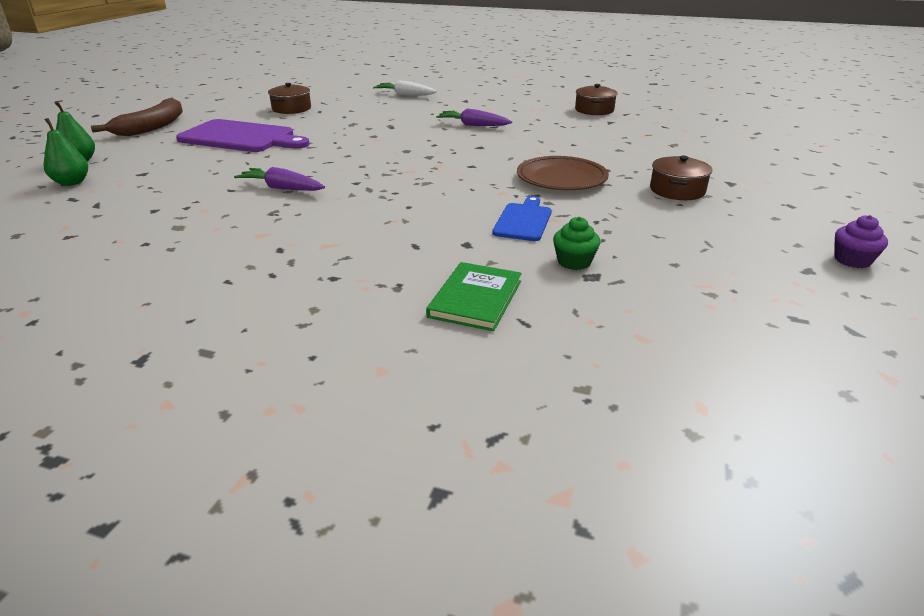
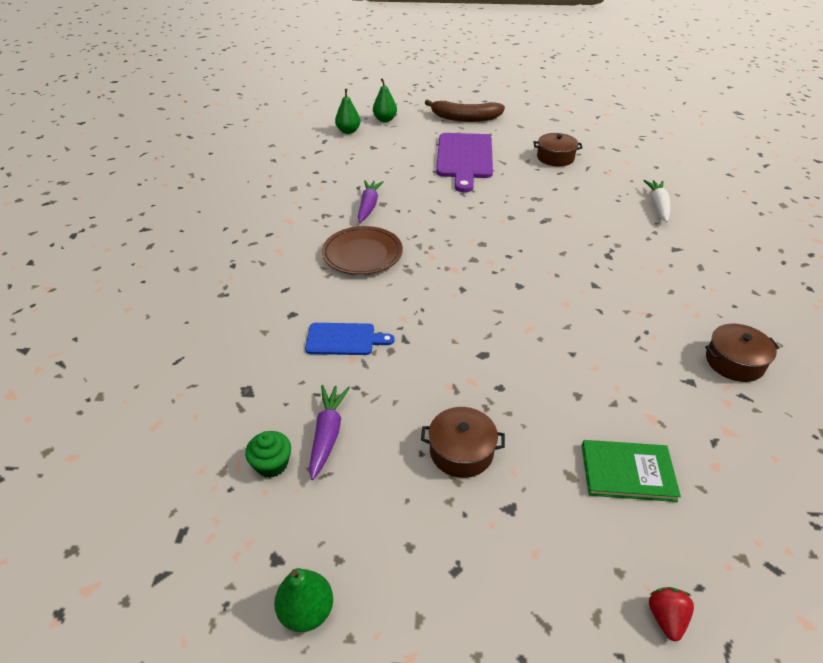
camera: 75 degrees right, 10 degrees up
green book [426,262,522,331] -> green book moved to [582,440,681,502]
purple carrot [436,108,512,126] -> purple carrot moved to [309,385,350,480]
brown plate [517,156,609,190] -> brown plate moved to [322,226,403,275]
green cupcake [553,217,600,270] -> green cupcake moved to [245,431,291,478]
purple cupcake [834,215,888,268] -> green pear [274,568,333,632]
none -> red strawberry [649,587,694,641]

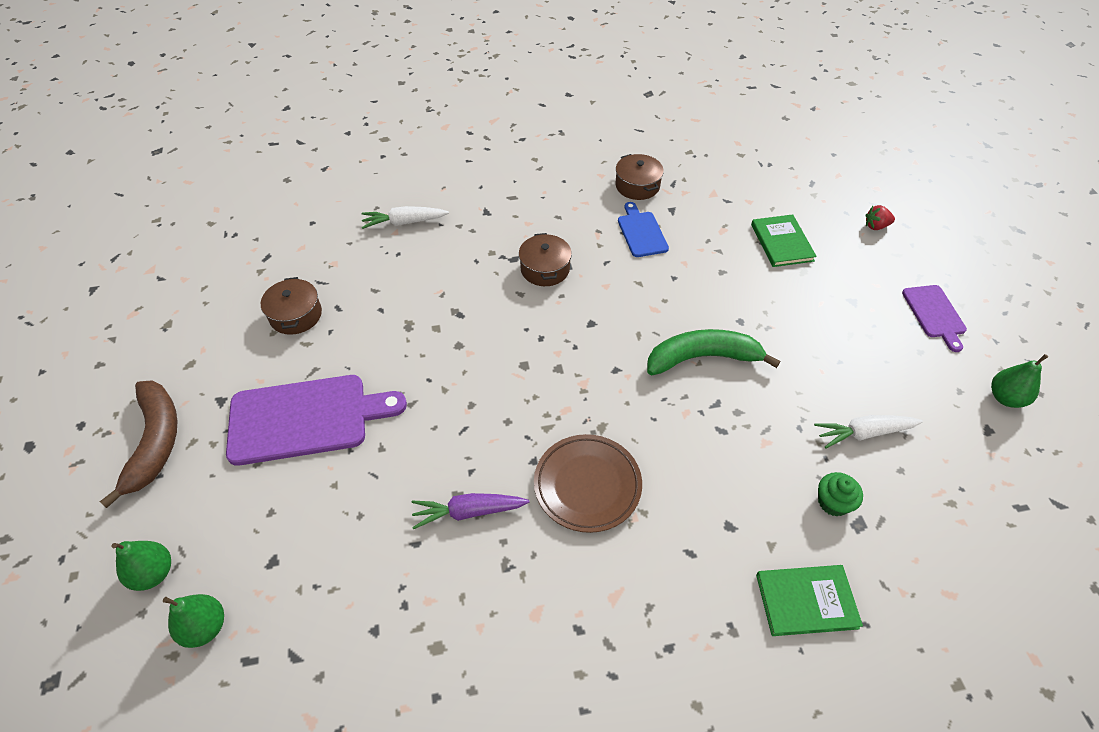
camera: 105 degrees left, 10 degrees up
green cupcake [245,431,291,478] -> green cupcake moved to [818,472,863,516]
blue cutting board [305,323,395,355] -> blue cutting board moved to [618,202,669,257]
purple carrot [309,385,350,480] -> white carrot [814,415,923,449]
brown pot [421,407,505,478] -> brown pot moved to [519,233,572,286]
none -> green banana [647,329,781,375]
none -> green book [756,565,863,636]
none -> purple cutting board [902,285,967,352]

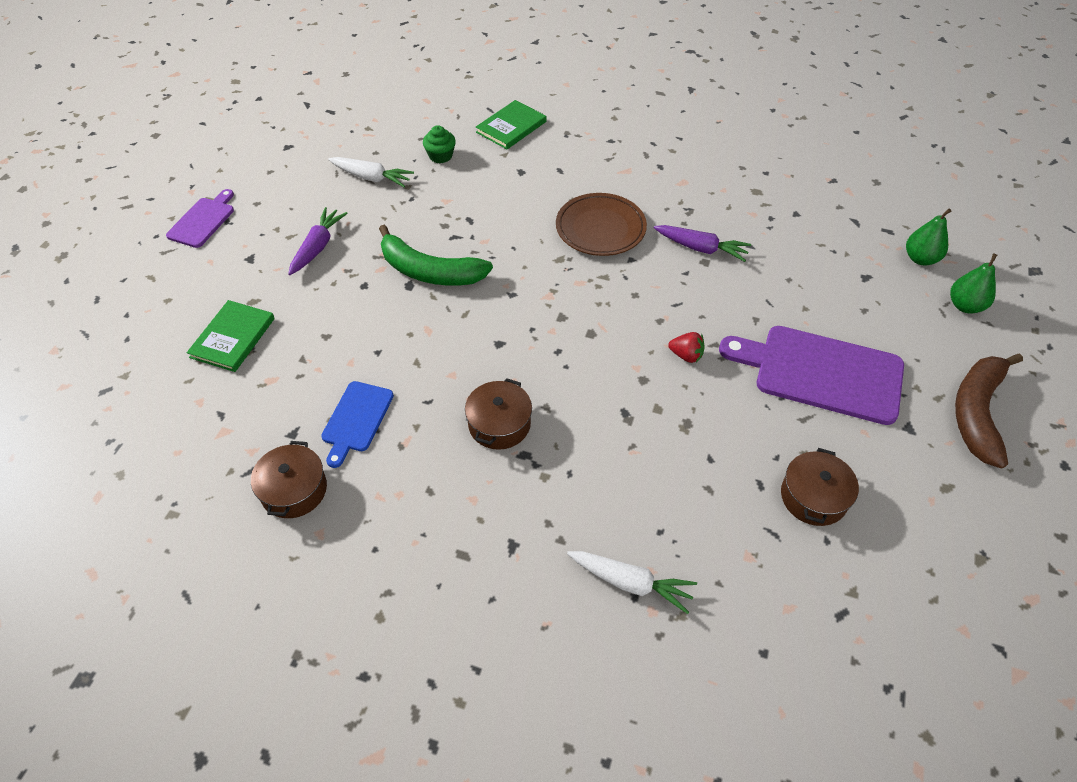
camera: 150 degrees left, 0 degrees up
green book [756,565,863,636] -> green book turned 75 degrees counterclockwise [476,100,546,149]
red strawberry [866,205,895,230] -> red strawberry moved to [668,332,705,363]
green pear [991,354,1048,408] -> none
none -> purple carrot [288,207,348,275]

